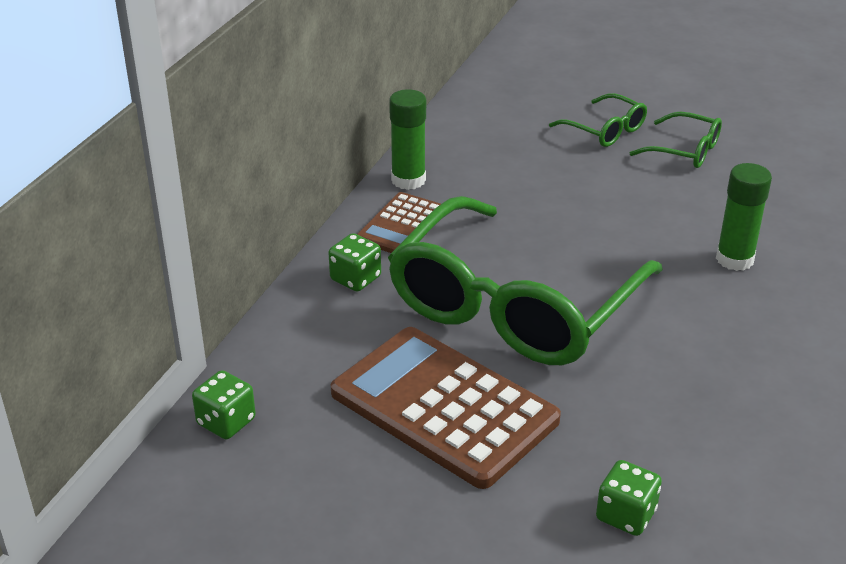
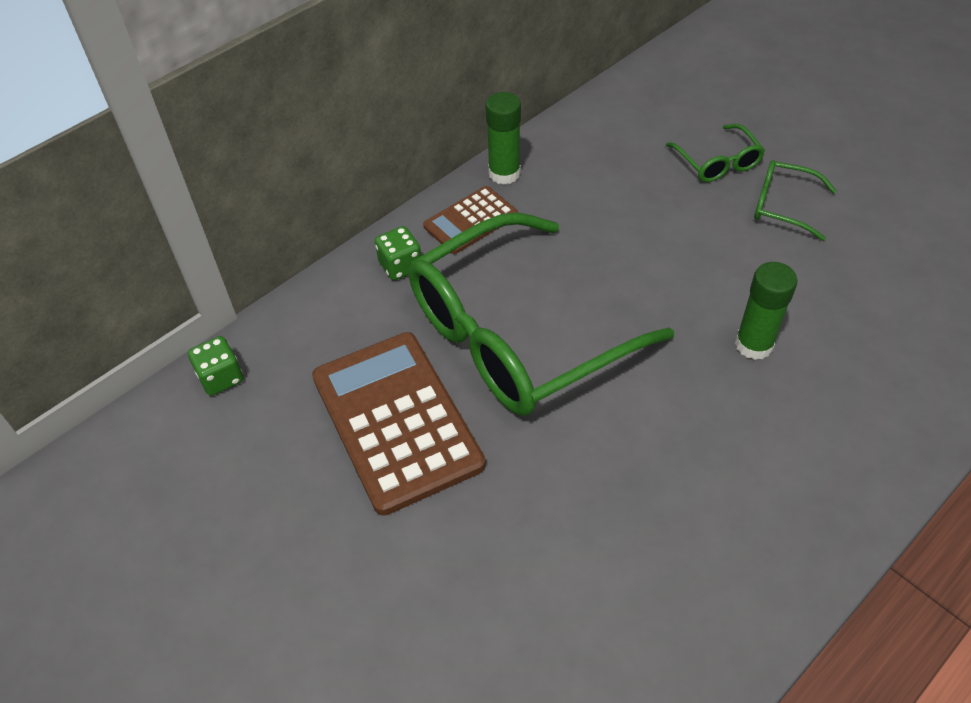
camera: 25 degrees right, 15 degrees up
green dice [596,460,662,536] -> none
green glasses [630,112,722,168] -> green glasses turned 150 degrees clockwise [754,160,836,241]

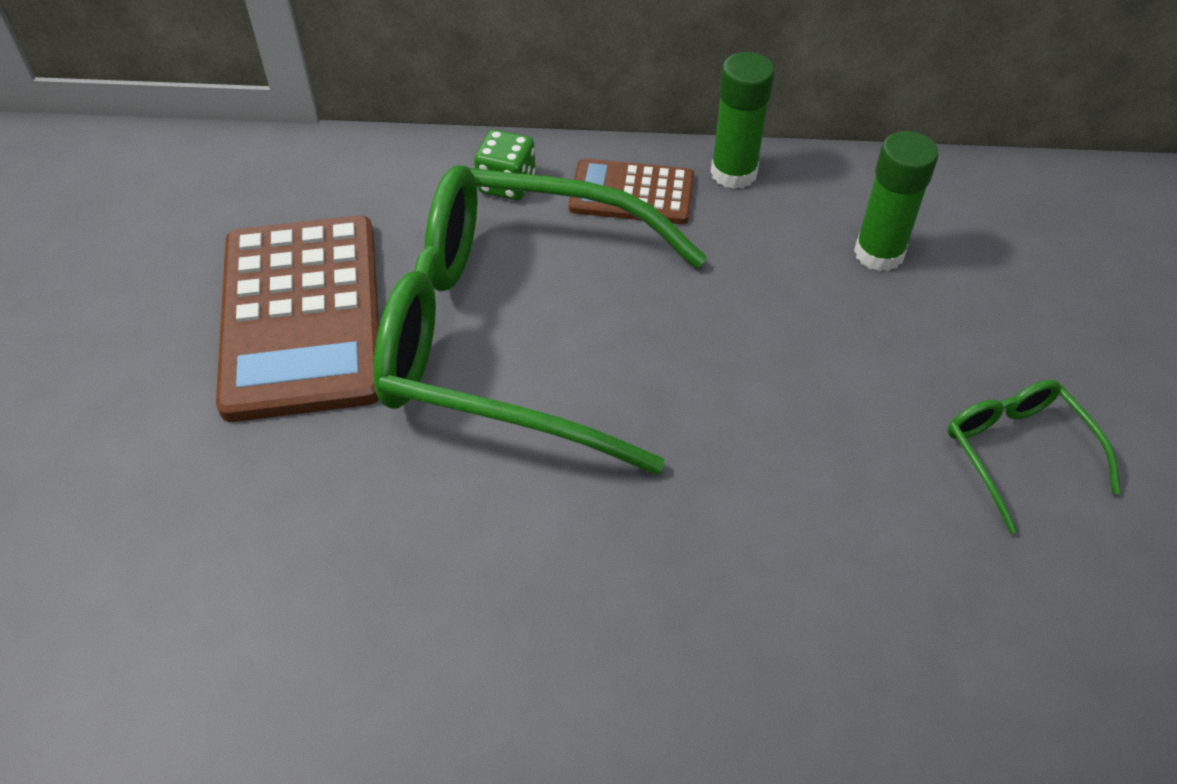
camera: 45 degrees right, 0 degrees up
green dice [188,336,243,396] -> none
brown calculator [312,332,486,516] -> brown calculator turned 150 degrees clockwise [216,215,379,422]
green glasses [666,124,765,182] -> none
green glue stick [735,262,797,360] -> green glue stick moved to [854,131,939,271]

